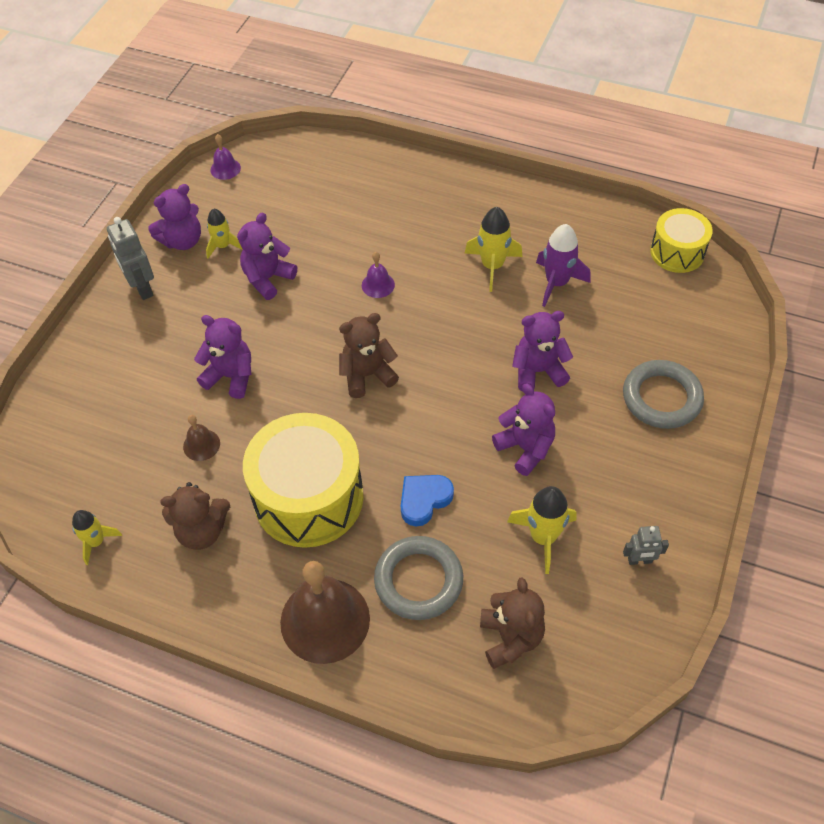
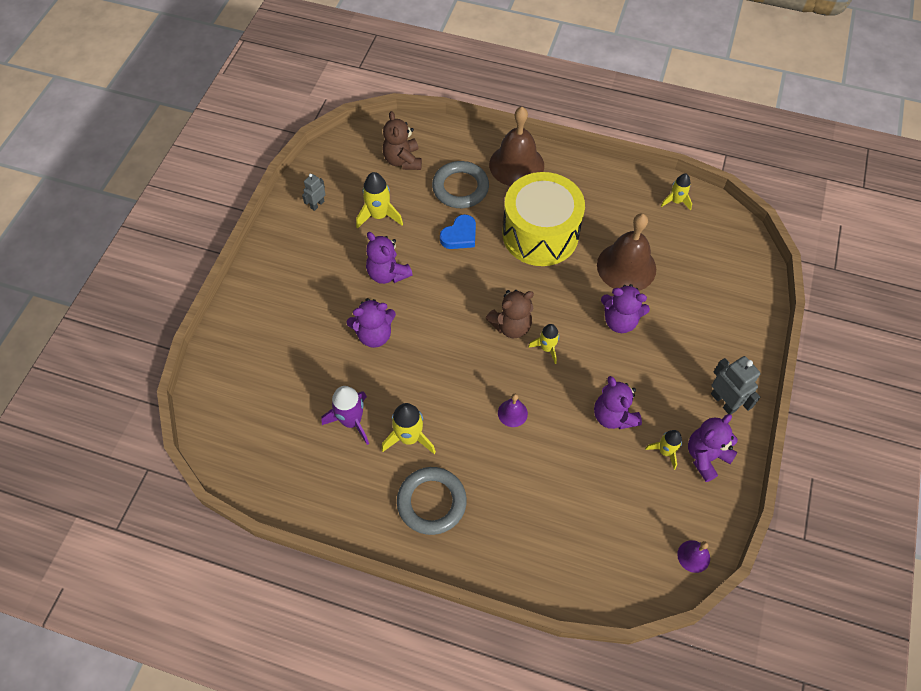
camera: 175 degrees right, 5 degrees up
brown teddy bear [161,482,230,550] -> none
brown bell [183,415,220,461] -> brown bell [597,213,656,291], size x2.17
purple teddy bear [237,212,297,300] -> purple teddy bear turned 120 degrees clockwise [594,376,642,429]
grey ring [623,360,704,429] -> grey ring moved to [397,467,467,535]
grey robot [623,526,669,565] -> grey robot turned 45 degrees counterclockwise [302,174,326,211]
yellow drum [650,208,713,273] -> none
none -> yellow rocket [528,324,559,364]

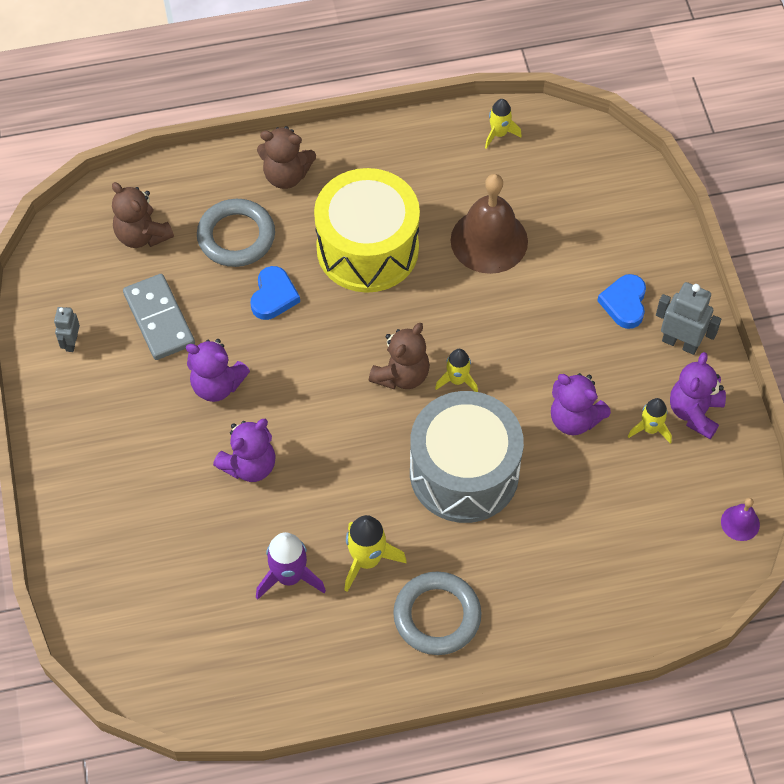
camera: 30 degrees left, 0 degrees up
yellow rocket [356,172,403,229] -> grey domino [123,274,195,360]
brown bell [489,107,544,186] -> brown teddy bear [257,126,316,189]
purple bell [498,394,528,427] -> grey drum [410,391,524,523]
purple teddy bear [601,284,650,333] -> none
none -> blue heart [597,274,646,329]

